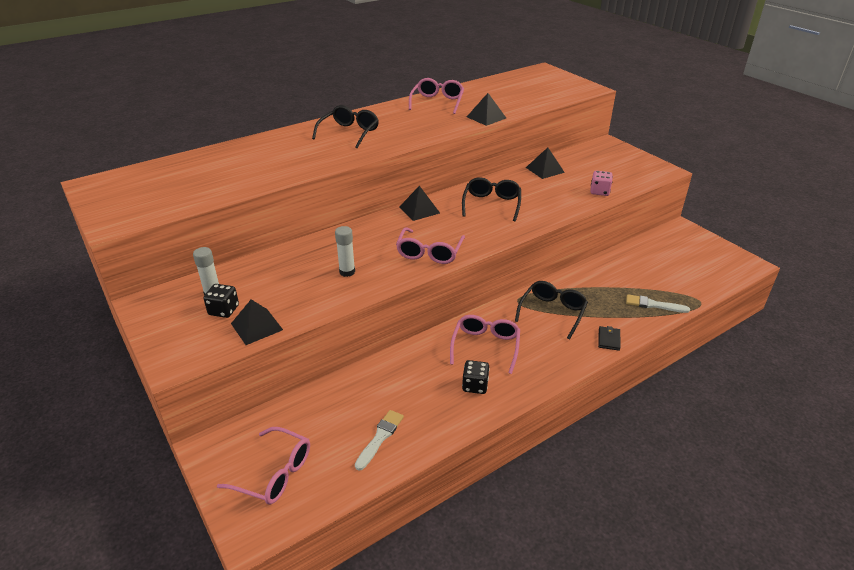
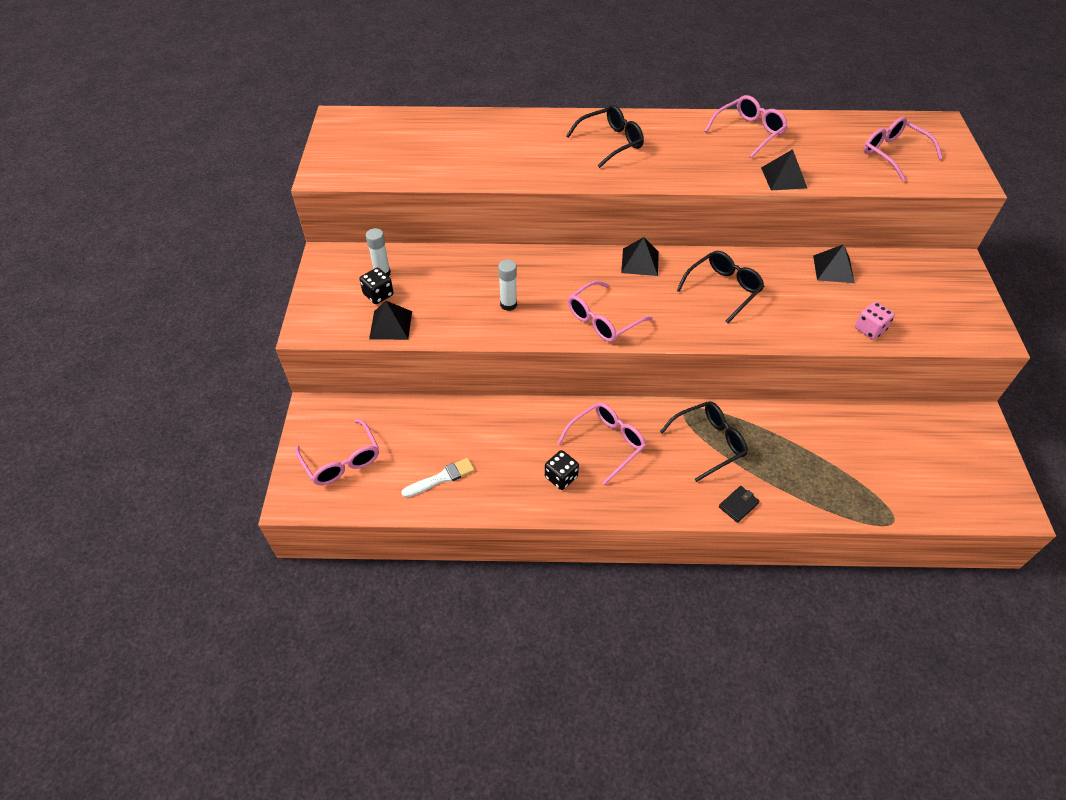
camera: 35 degrees right, 15 degrees up
white brush [626,294,690,313] -> none
none -> pink glasses [864,117,943,182]

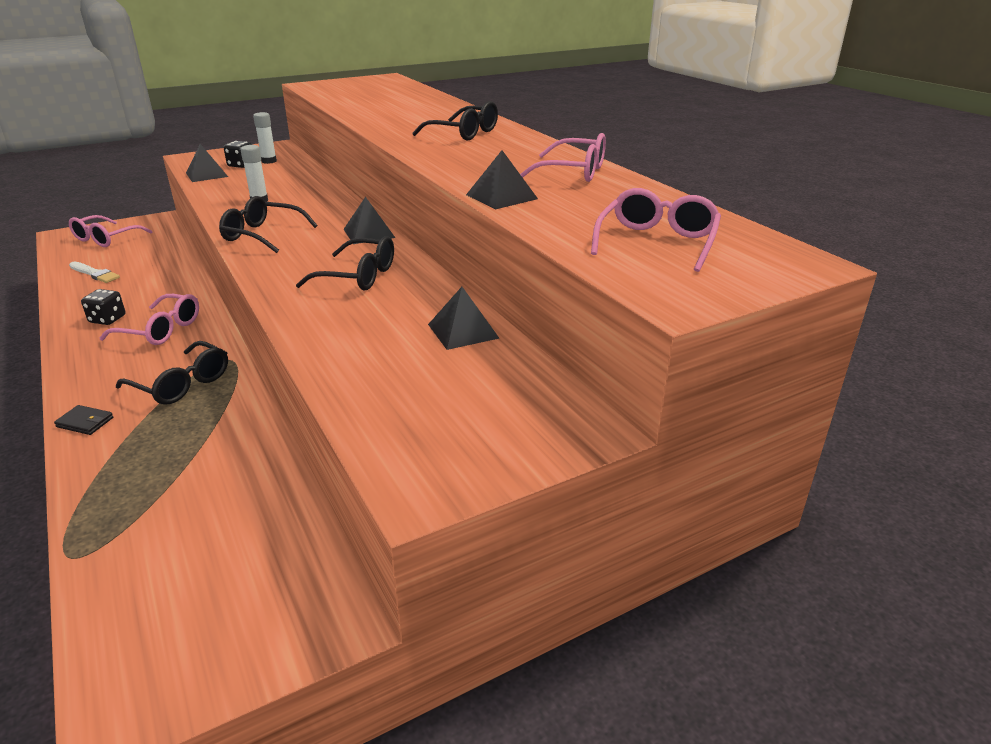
camera: 60 degrees right, 20 degrees down
pink glasses [568,281,653,342] -> black glasses [219,196,317,253]
pink dice [855,302,895,340] -> none

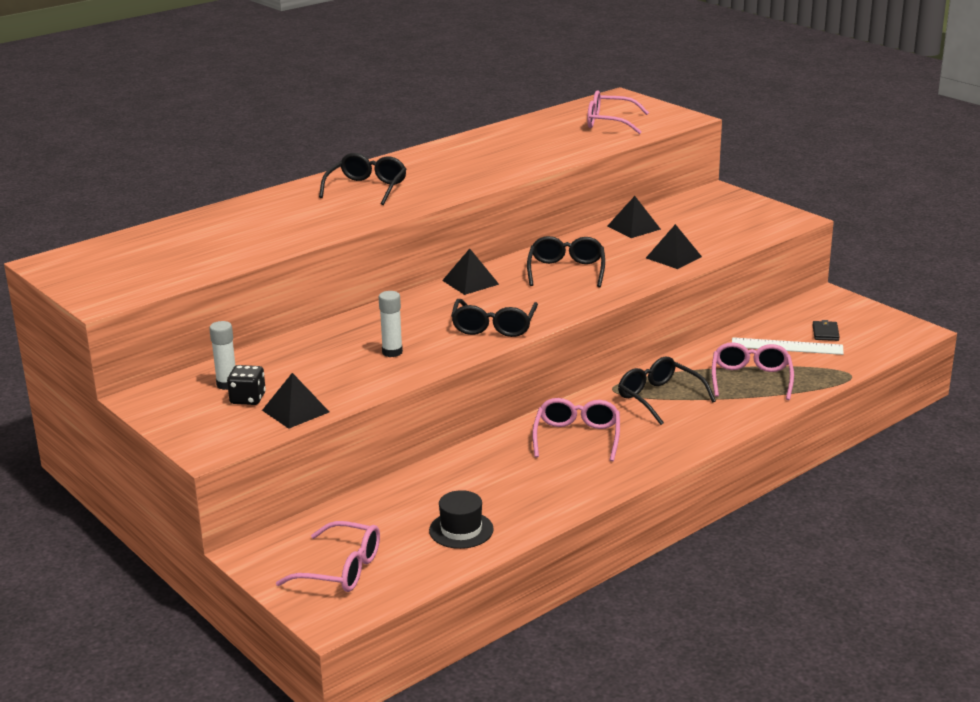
camera: 100 degrees left, 5 degrees down
black wallet [54,405,113,435] -> black wallet moved to [813,320,840,341]
white brush [69,262,120,283] -> black hat [429,490,494,549]
black dice [81,289,126,325] -> none
black glasses [116,341,228,405] -> black glasses turned 60 degrees counterclockwise [618,356,716,425]
black pyramid [466,150,538,209] -> black pyramid moved to [646,224,702,269]
pink glasses [520,133,606,182] -> pink glasses moved to [712,342,794,400]
none -> white ruler [732,338,844,355]

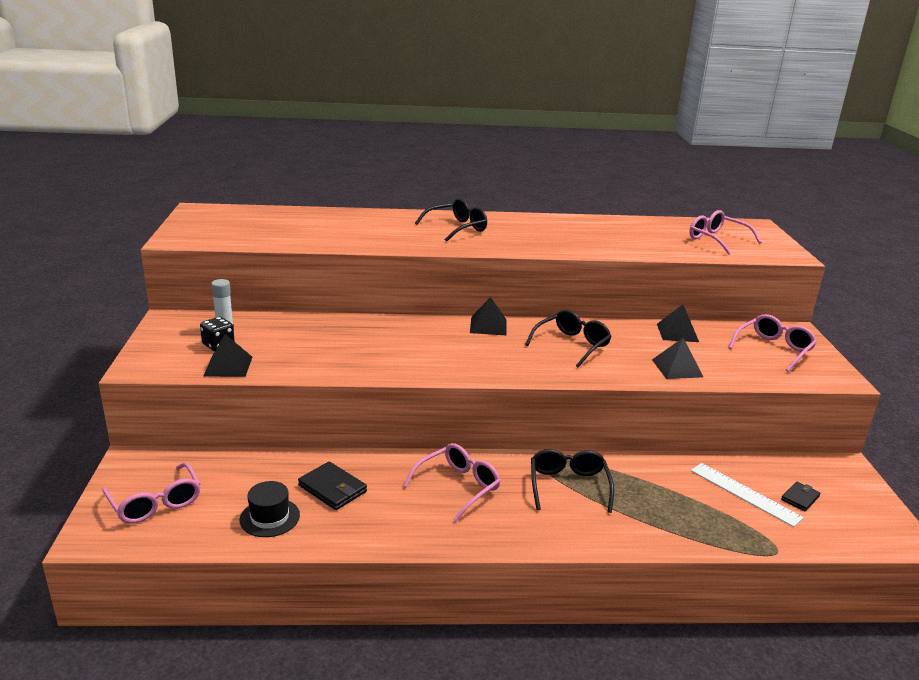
camera: 35 degrees right, 0 degrees up
white glue stick [379,291,403,357] -> none
black glasses [451,299,538,337] -> none
pink glasses [712,342,794,400] -> pink glasses moved to [729,314,817,372]
none -> black wallet [298,461,367,510]

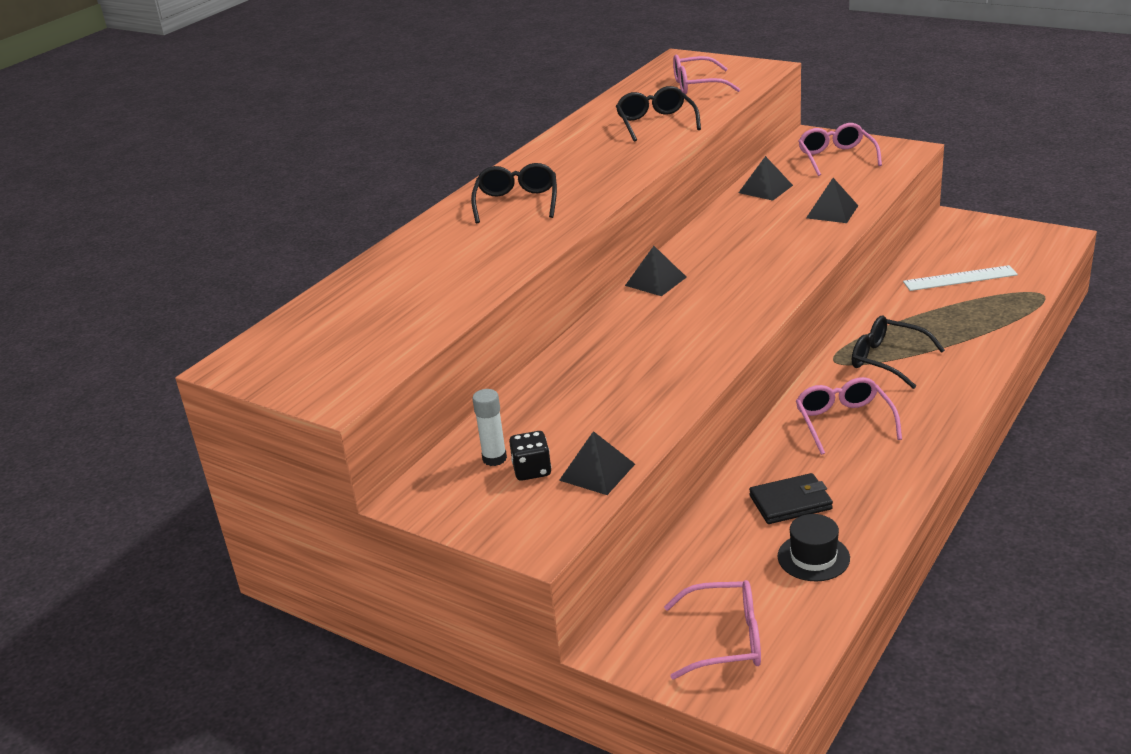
camera: 50 degrees left, 5 degrees up
black glasses [525,310,612,368] -> black glasses moved to [616,86,701,142]
black wallet [781,482,821,511] -> none

